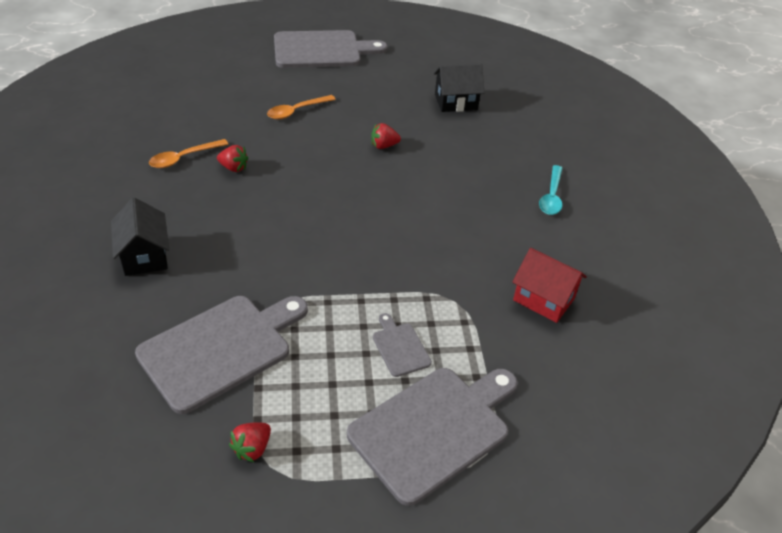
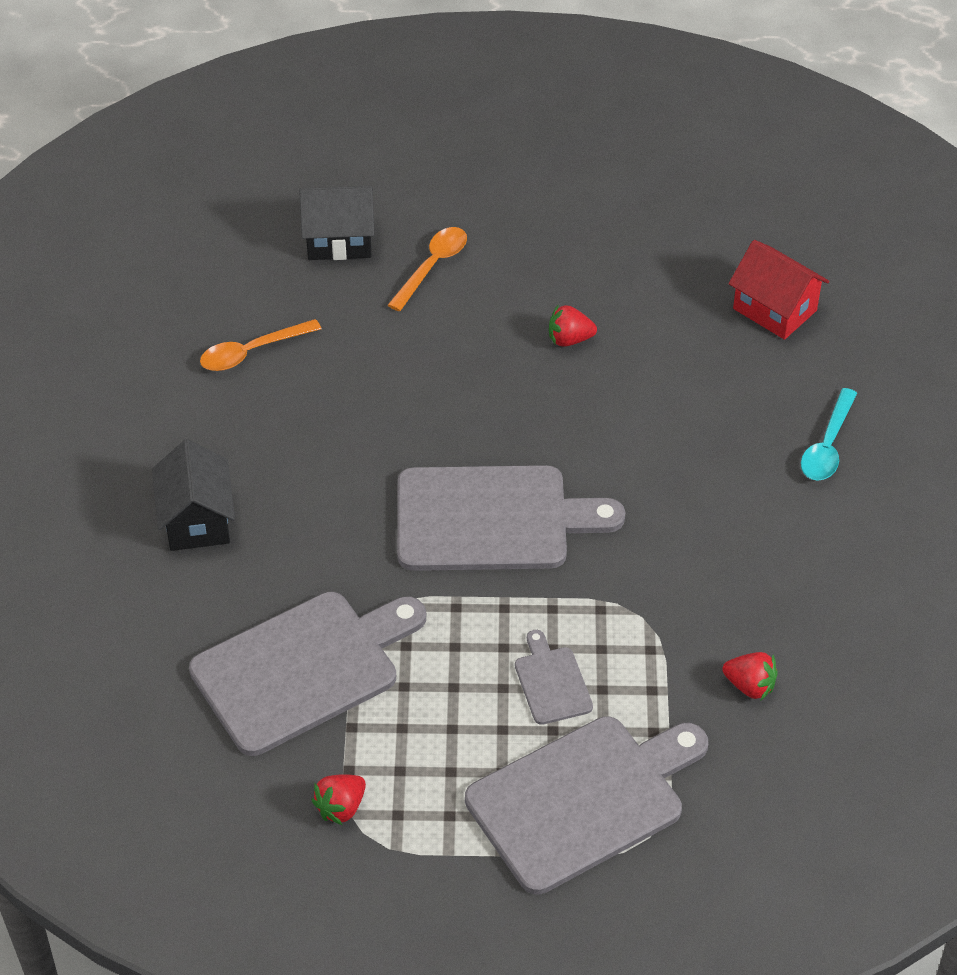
camera: 10 degrees right, 5 degrees up
red strawberry [217,145,248,172] -> red strawberry moved to [722,652,778,700]
orange spoon [267,95,336,119] -> orange spoon turned 150 degrees clockwise [388,227,467,311]
grey cutting board [274,30,387,68] -> grey cutting board moved to [397,465,625,571]
black house [434,64,484,112] -> black house moved to [299,186,374,260]
red house [513,248,587,323] -> red house moved to [729,240,829,340]

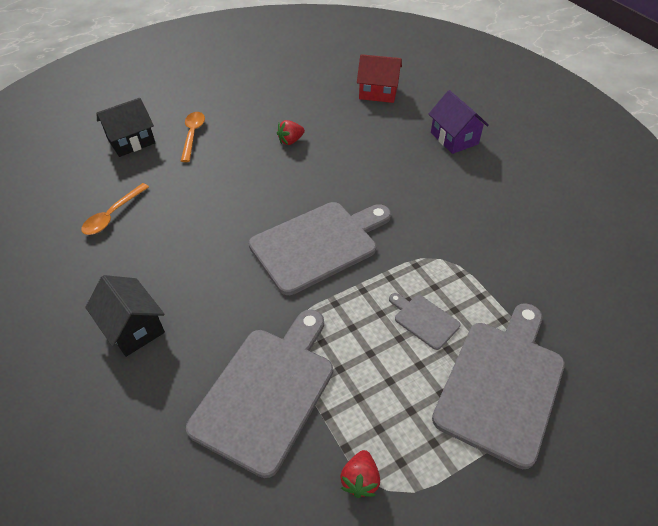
camera: 30 degrees left, 0 degrees up
red strawberry [722,652,778,700] -> none
turquoise spoon [801,388,857,481] -> purple house [429,90,489,154]

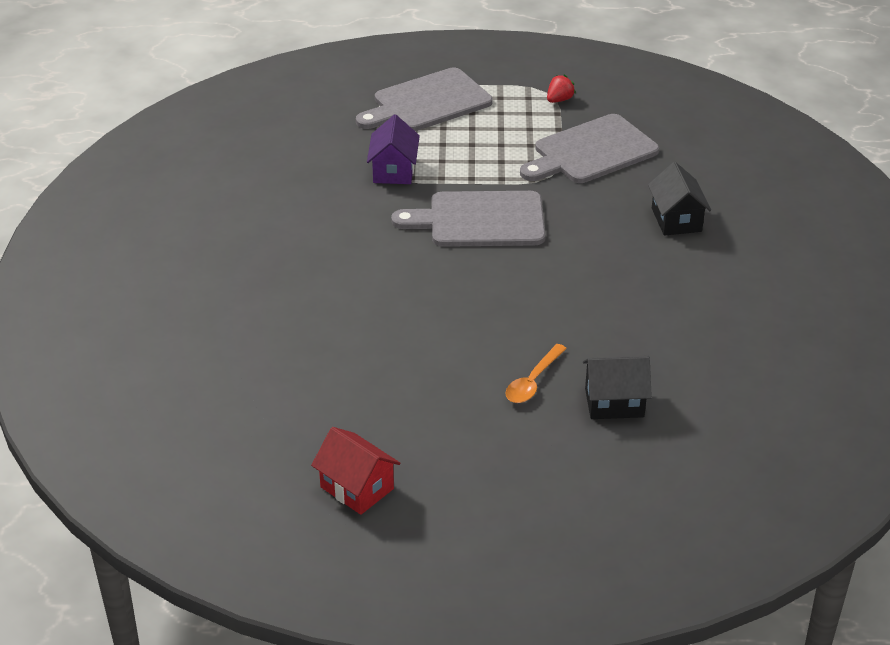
camera: 150 degrees left, 10 degrees down
orange spoon [81,183,149,235] -> none
red strawberry [277,120,305,145] -> none
red house [357,54,402,103] -> red house moved to [311,427,400,515]
grey cutting board [389,293,460,350] -> none
purple house [429,90,489,154] -> purple house moved to [367,115,420,184]

